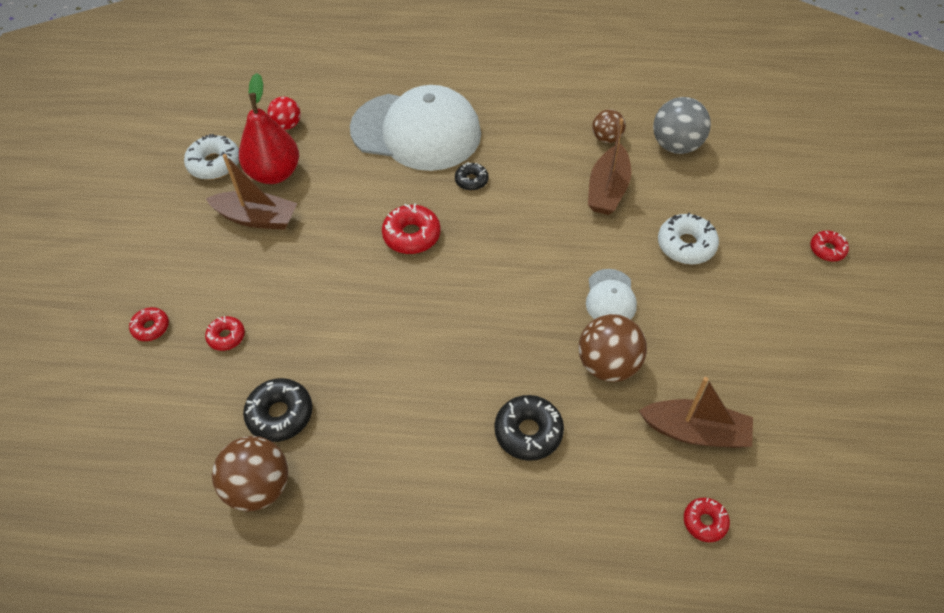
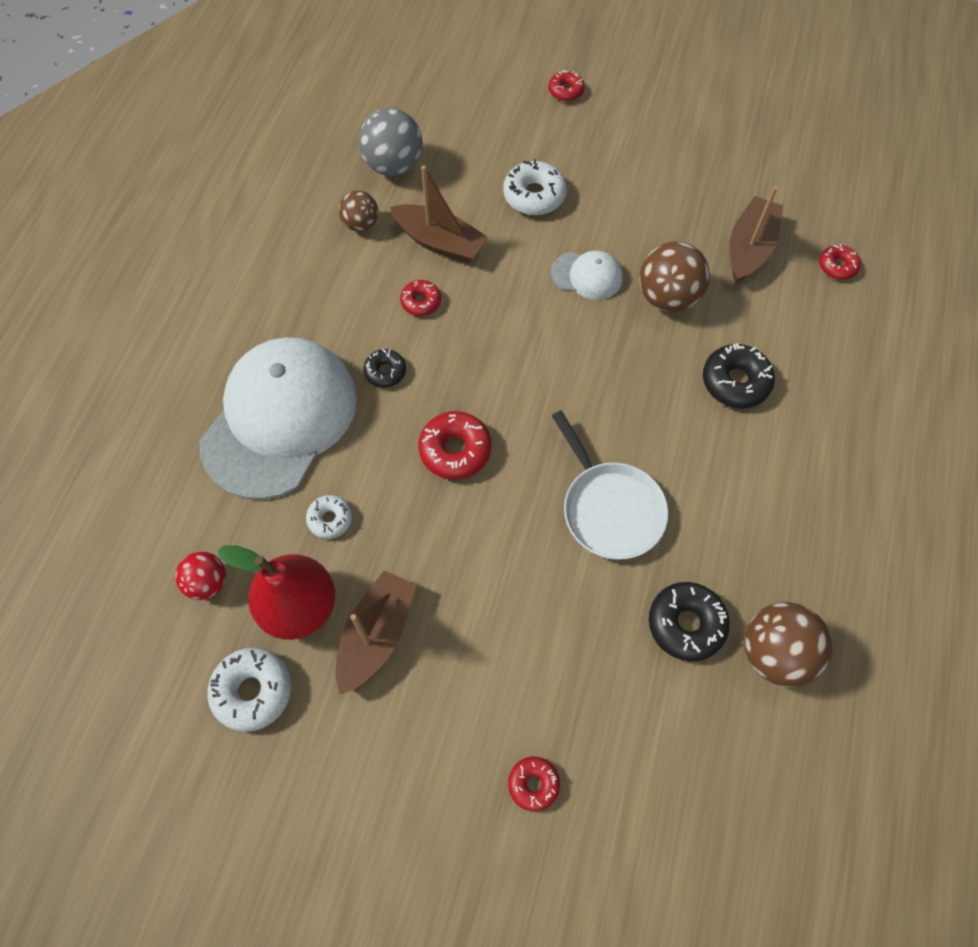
camera: 80 degrees left, 10 degrees up
red donut [205,316,245,351] -> red donut moved to [400,280,441,316]
none -> white donut [306,495,352,539]
none -> white pan [552,411,668,560]

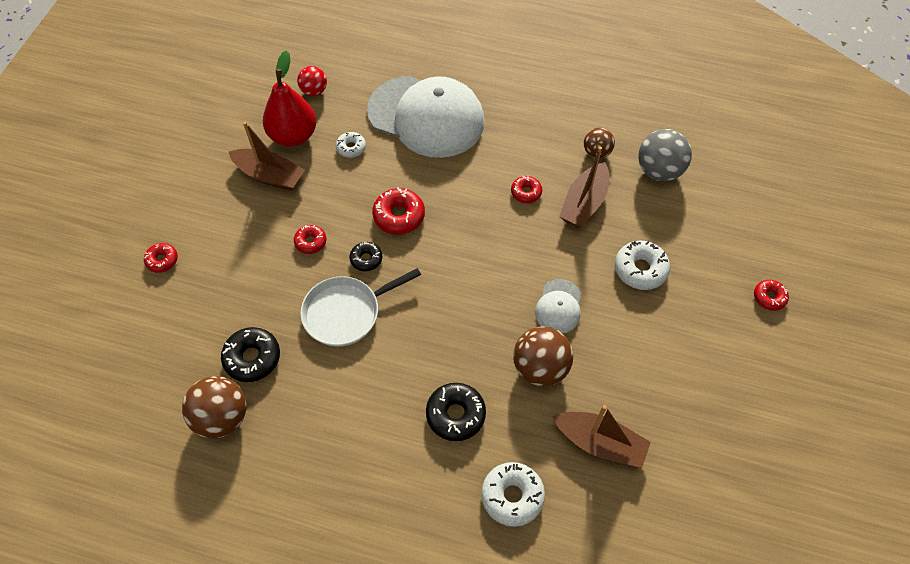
camera: 90 degrees right, 5 degrees down
white donut [207,647,291,732] -> white donut moved to [481,462,545,527]
black donut [363,349,406,388] -> black donut moved to [350,241,382,271]
red donut [819,244,861,280] -> red donut moved to [294,225,326,254]

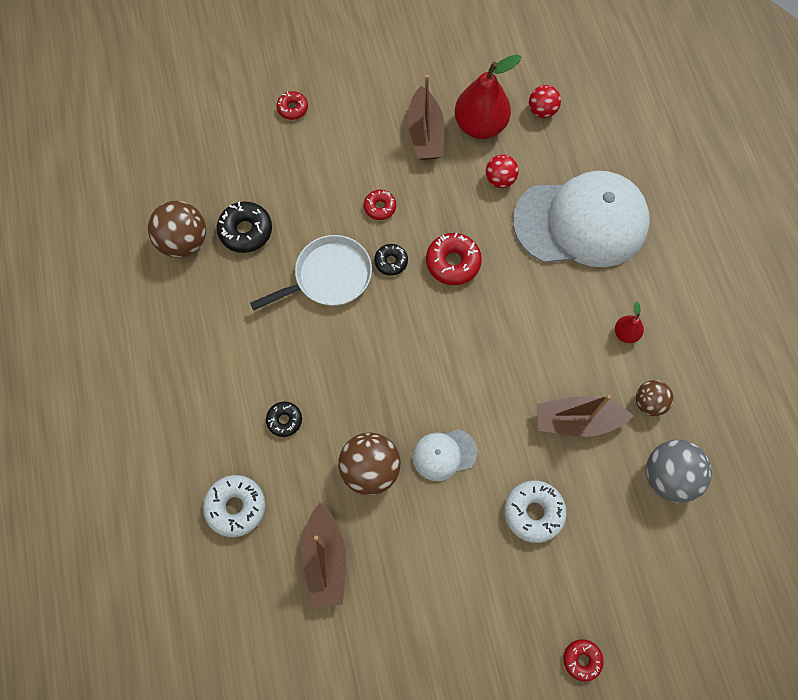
camera: 60 degrees right, 10 degrees up
white pan [301,268,421,347] -> white pan turned 120 degrees clockwise [250,235,372,310]
white donut [336,132,366,158] -> red ball [486,154,519,188]
white cap [367,76,485,158] -> white cap turned 90 degrees counterclockwise [513,171,650,267]
black donut [426,383,486,441] -> black donut [266,401,302,437], size x0.61
red donut [511,176,542,203] -> none
none -> red pear [615,301,644,343]

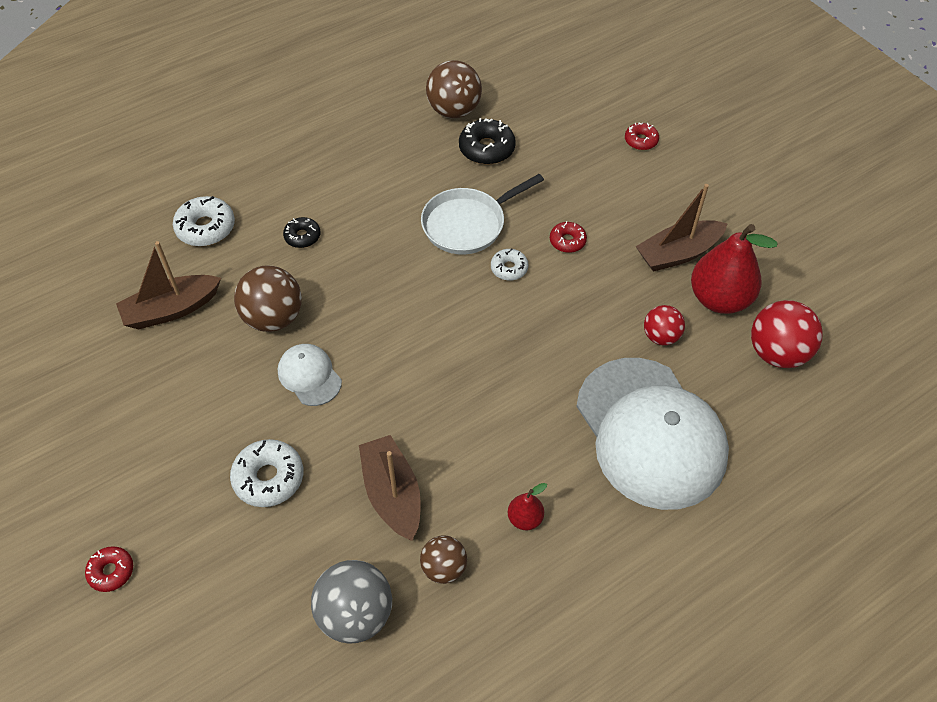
camera: 70 degrees right, 15 degrees down
white pan [250,235,372,310] -> white pan turned 105 degrees clockwise [421,174,544,255]
black donut [374,244,408,276] -> white donut [491,248,528,281]
red donut [426,233,482,285] -> none
red ball [529,85,561,118] -> red ball [751,300,823,368], size x1.65

